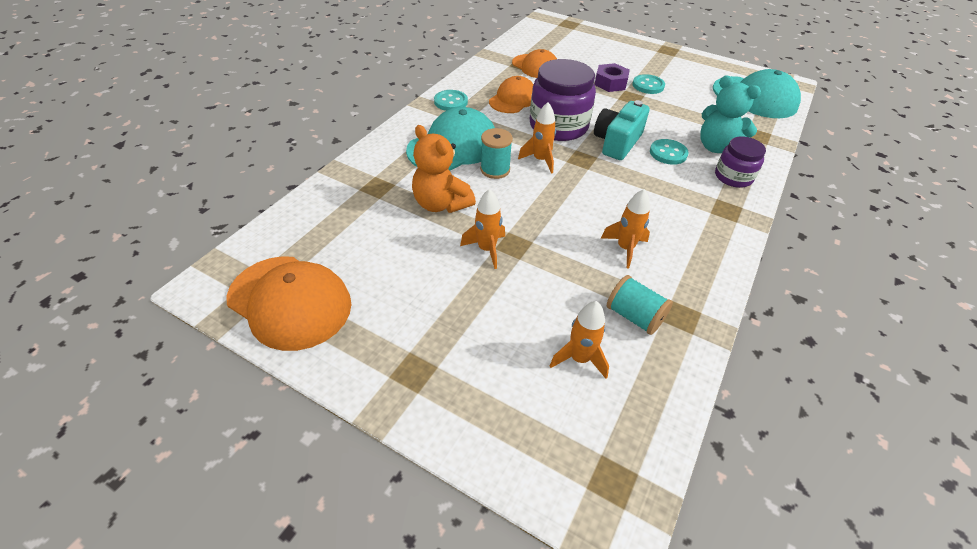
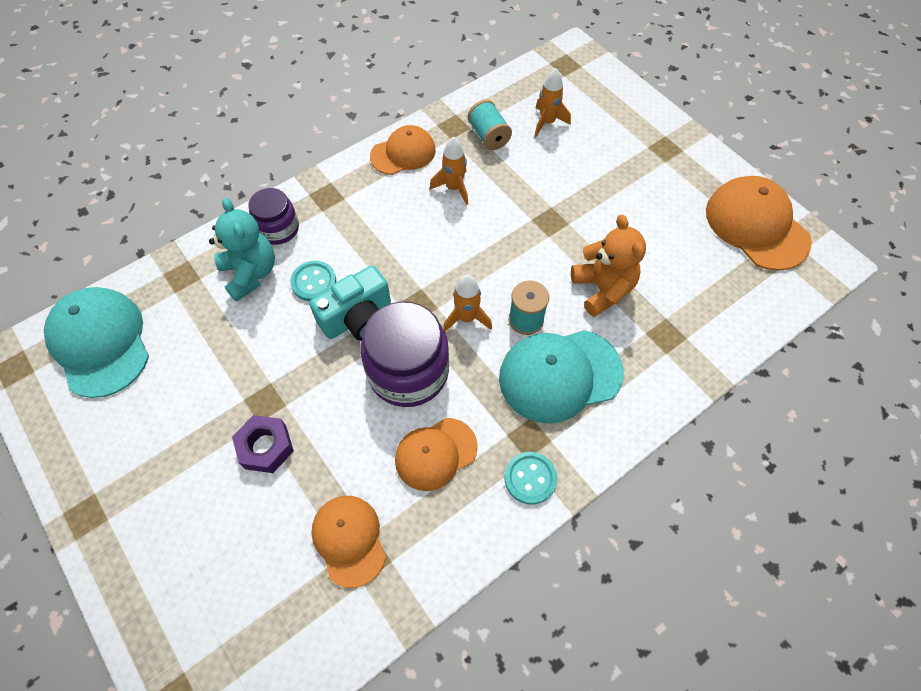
camera: 155 degrees left, 15 degrees up
orange rocket [460,189,505,269] -> none
turquoise button [632,74,665,94] -> none
none -> orange cap [370,125,436,175]

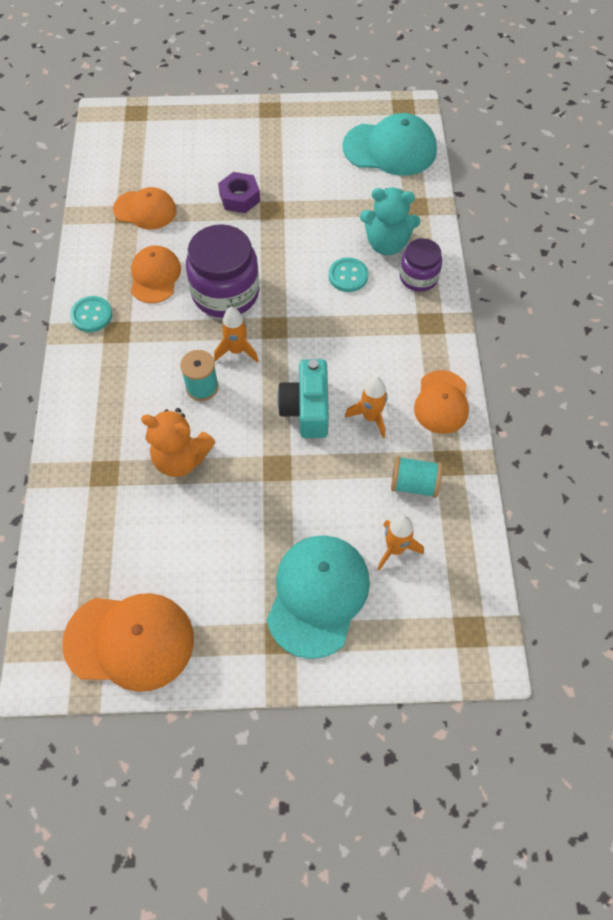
camera: 125 degrees right, 0 degrees up
turquoise camera [309,265,391,341] -> turquoise camera moved to [277,359,329,438]
turquoise cap [499,330,624,424] -> turquoise cap moved to [267,535,370,659]

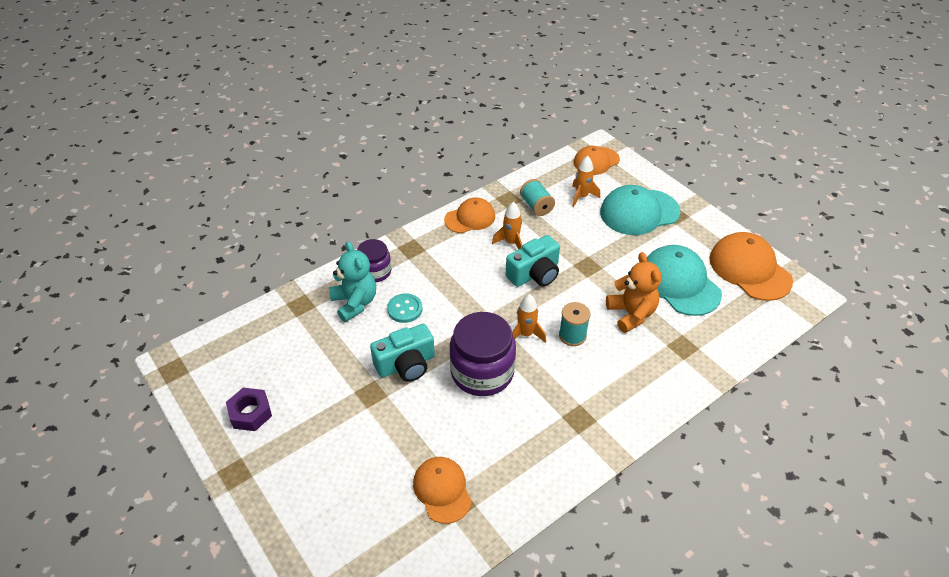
camera: 125 degrees left, 15 degrees down
turquoise button [70,296,112,332] -> none
orange cap [131,245,181,303] -> orange cap moved to [574,146,620,175]
purple nut [218,172,260,213] -> purple nut moved to [226,388,272,431]
turquoise cap [343,113,437,176] -> turquoise cap moved to [647,245,722,316]
none -> turquoise camera [370,324,435,382]

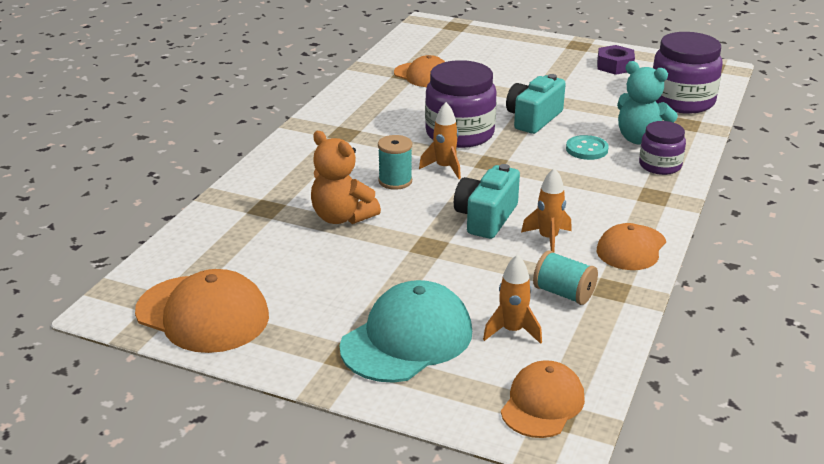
camera: 150 degrees right, 15 degrees down
turquoise cap [647,245,722,316] -> none
none -> purple jar [653,32,723,114]

